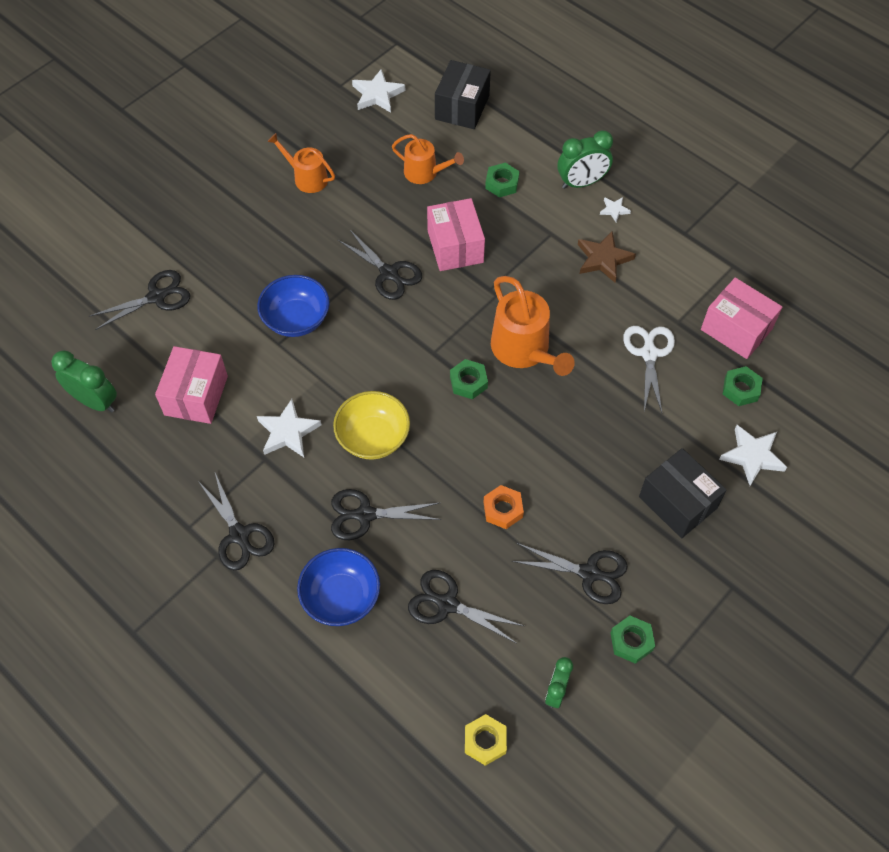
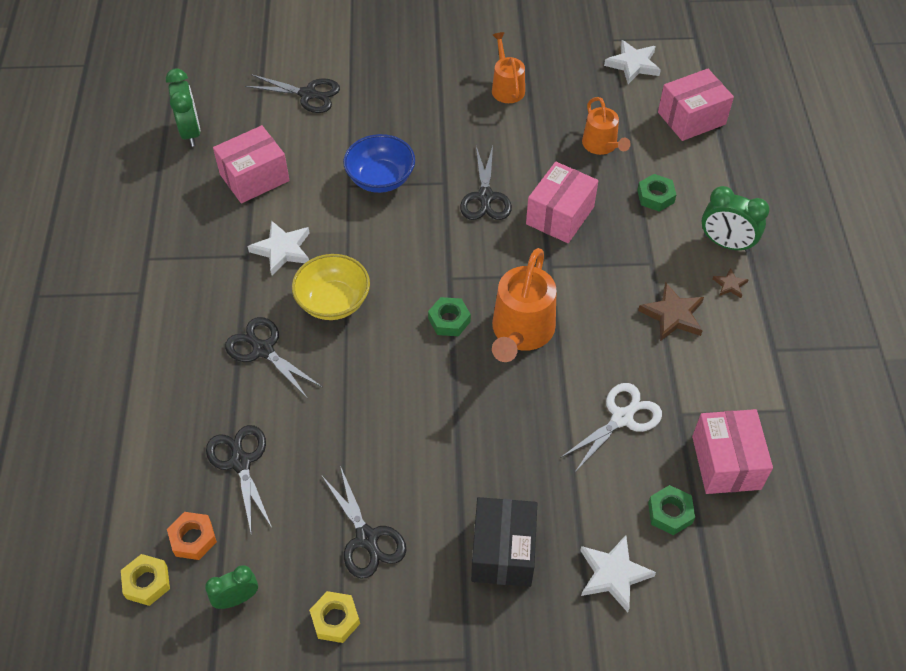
camera: 45 degrees right, 5 degrees down
black scissors [198,473,274,570] -> none
blue bowl [297,548,380,626] -> none
black box [435,60,491,129] -> pink box [658,69,734,141]
orange nut [484,485,524,529] -> orange nut moved to [167,512,217,560]
white star [600,197,631,222] -> brown star [713,268,749,298]
green nut [610,616,655,664] -> yellow nut [309,591,360,643]

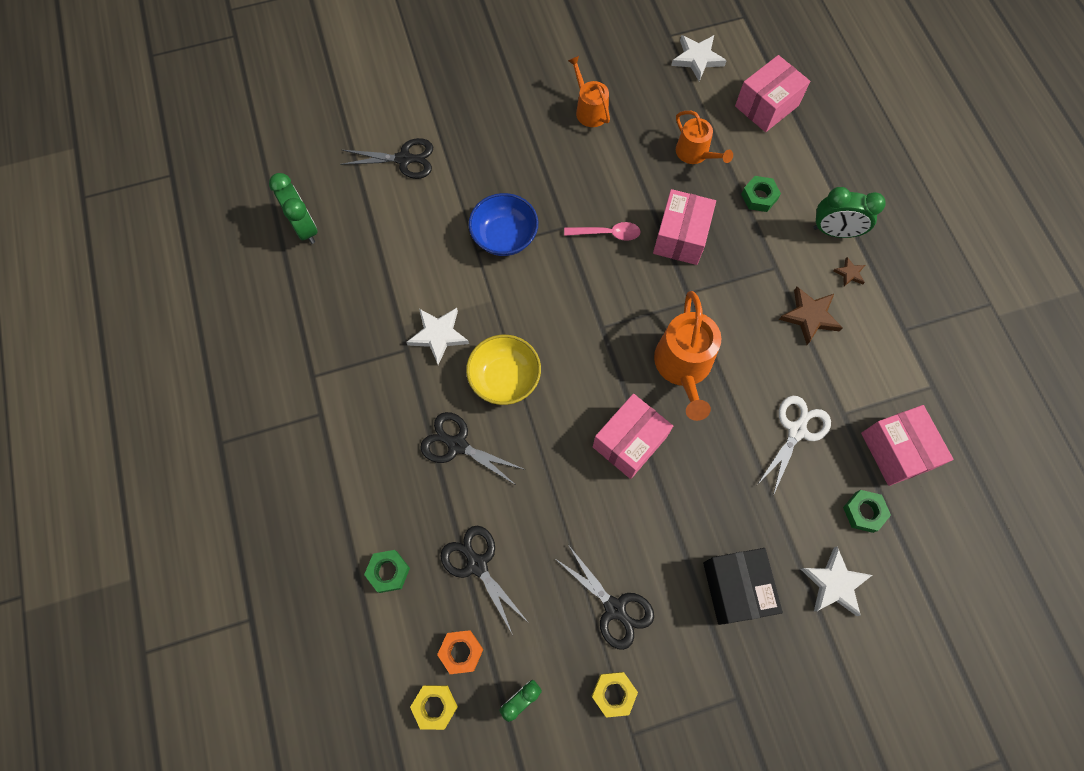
camera: 15 degrees left, 15 degrees up
pink box [213,125,290,203] -> pink box moved to [593,394,673,479]
green nut [428,297,471,336] -> green nut moved to [364,550,410,593]
black scissors [460,146,512,220] -> pink spoon [564,222,641,241]

